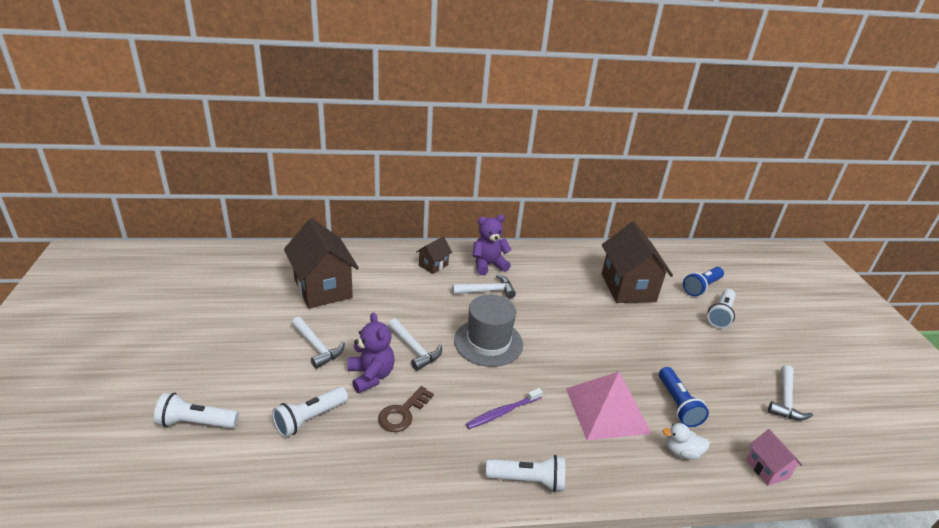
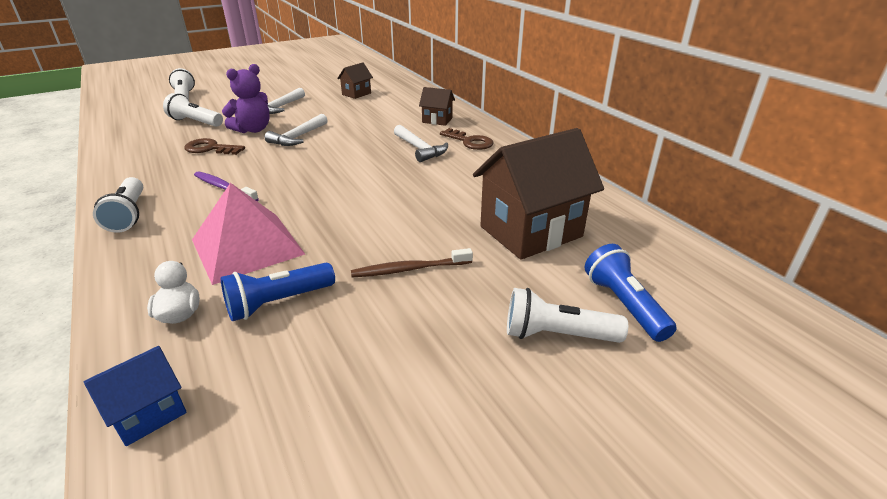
camera: 70 degrees right, 0 degrees up
brown house [284,219,359,308] -> brown house [337,62,373,99], size x0.48
grey hat [454,295,523,367] -> none
purple teddy bear [473,214,512,275] -> brown key [440,128,493,150]
blue flashlight [683,267,724,296] -> blue flashlight turned 45 degrees clockwise [584,244,677,342]
pink house [746,429,802,486] -> blue house [84,346,187,446]
white hammer [768,365,813,421] -> none
none -> brown toothbrush [351,248,473,278]

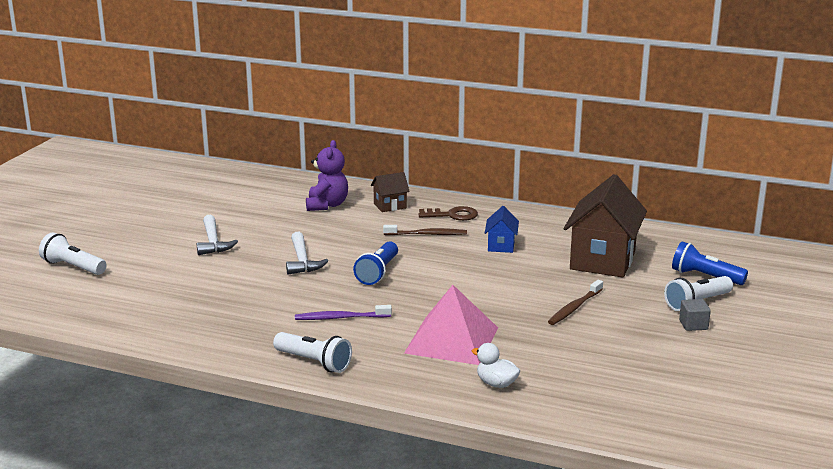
camera: 40 degrees left, 10 degrees down
blue house [84,346,187,446] -> blue house moved to [485,206,519,253]
white flashlight [163,93,223,127] -> none
brown key [184,138,245,155] -> none
blue flashlight [221,263,335,321] -> blue flashlight moved to [353,241,398,285]
purple teddy bear [222,64,270,133] -> purple teddy bear moved to [306,140,348,211]
brown house [337,62,373,99] -> none
white hammer [394,125,448,162] -> brown toothbrush [383,225,467,235]
none -> grey cube [679,299,711,331]

